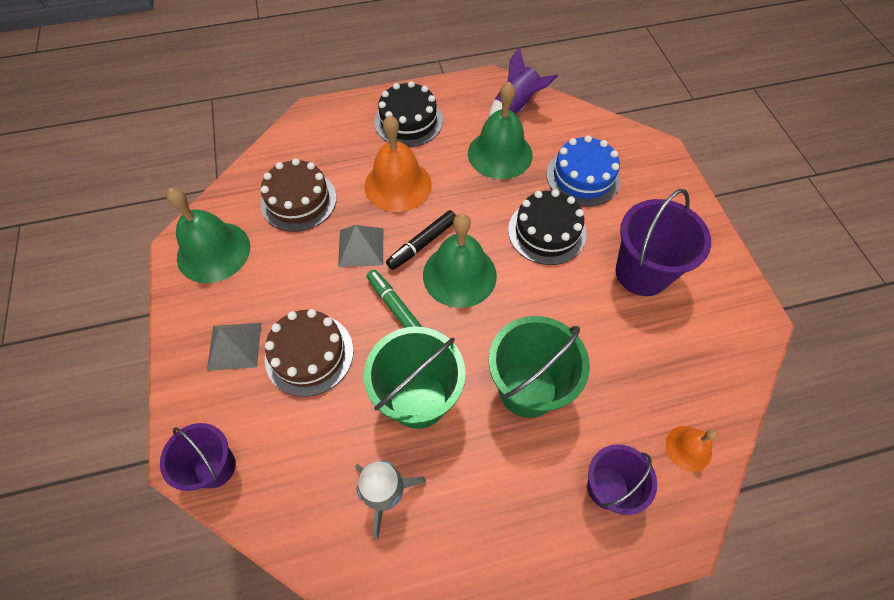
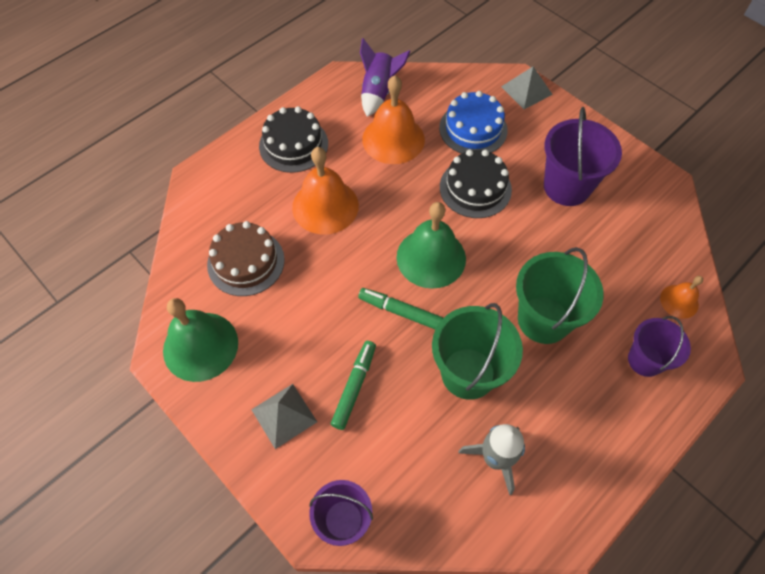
camera: 30 degrees left, 0 degrees up
brown cake [265,309,353,397] -> green marker [331,341,376,430]
grey pyramid [338,225,383,267] -> grey pyramid moved to [501,67,553,109]
black marker [386,210,456,270] -> none
green bell [468,82,533,179] -> orange bell [362,75,425,164]

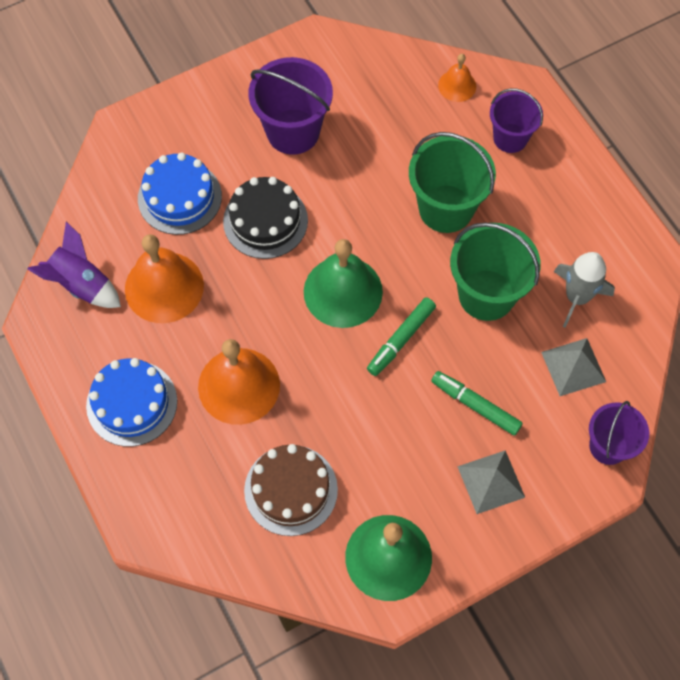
camera: 75 degrees left, 5 degrees up
black cake [259,106,328,173] -> blue cake [86,358,177,447]
grey pyramid [501,67,553,109] -> grey pyramid moved to [541,338,606,396]

